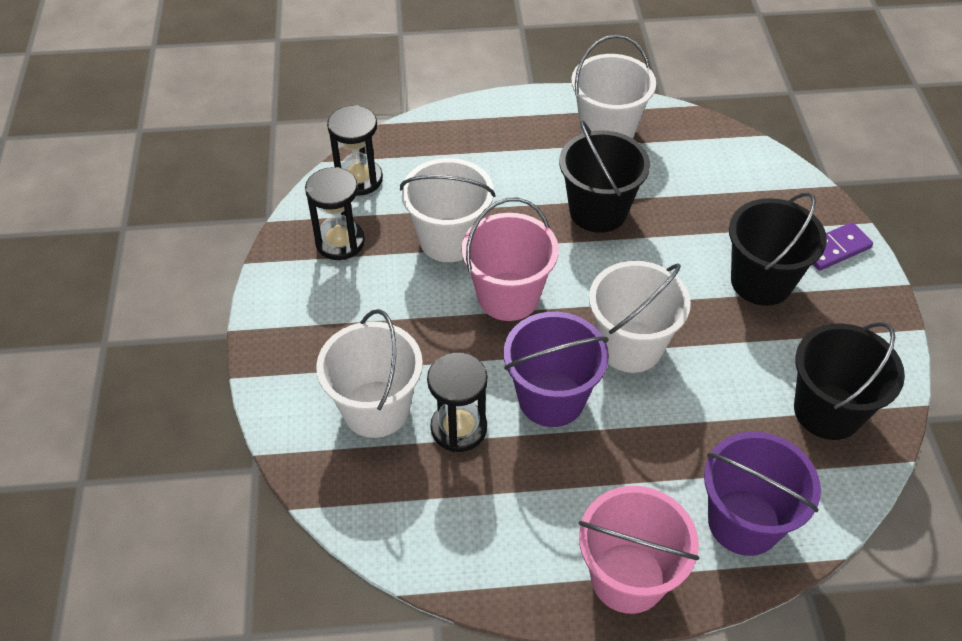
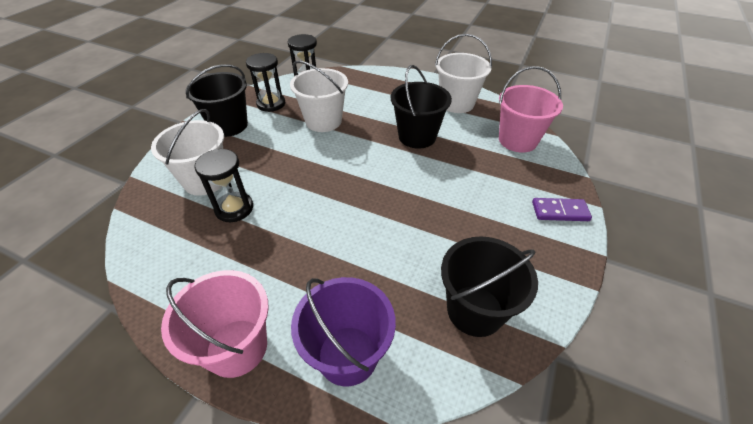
camera: 30 degrees right, 5 degrees down
pink bucket [462,198,559,321] -> pink bucket moved to [499,66,563,152]
purple bucket [503,312,609,427] -> none
white bucket [589,261,691,373] -> none
black bucket [729,192,827,306] -> black bucket moved to [185,64,248,137]

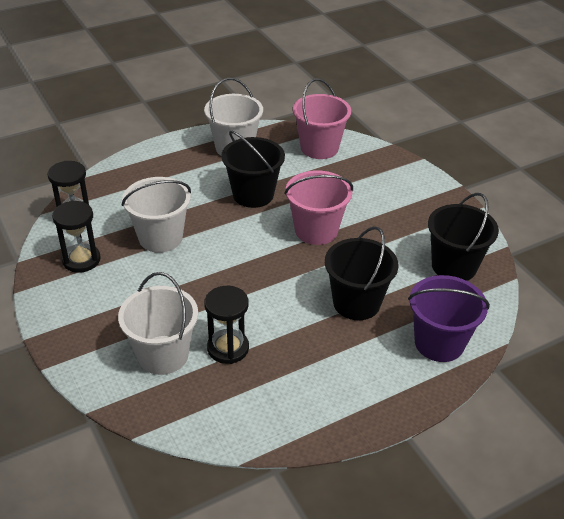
camera: 55 degrees left, 5 degrees down
pink bucket [161,270,269,378] -> pink bucket moved to [284,170,353,245]
black bucket [185,64,248,137] -> black bucket moved to [325,226,399,320]
purple domino [532,198,592,221] -> none

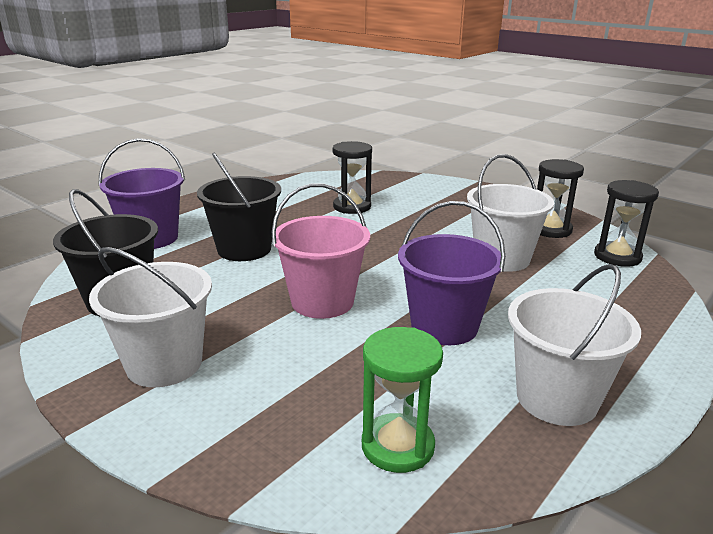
camera: 160 degrees right, 15 degrees down
white bucket [118,272,198,375] -> white bucket moved to [89,247,212,387]
black bucket [221,131,285,208] -> purple bucket [398,201,505,345]
pink bucket [293,78,351,159] -> green hourglass [362,327,443,473]

